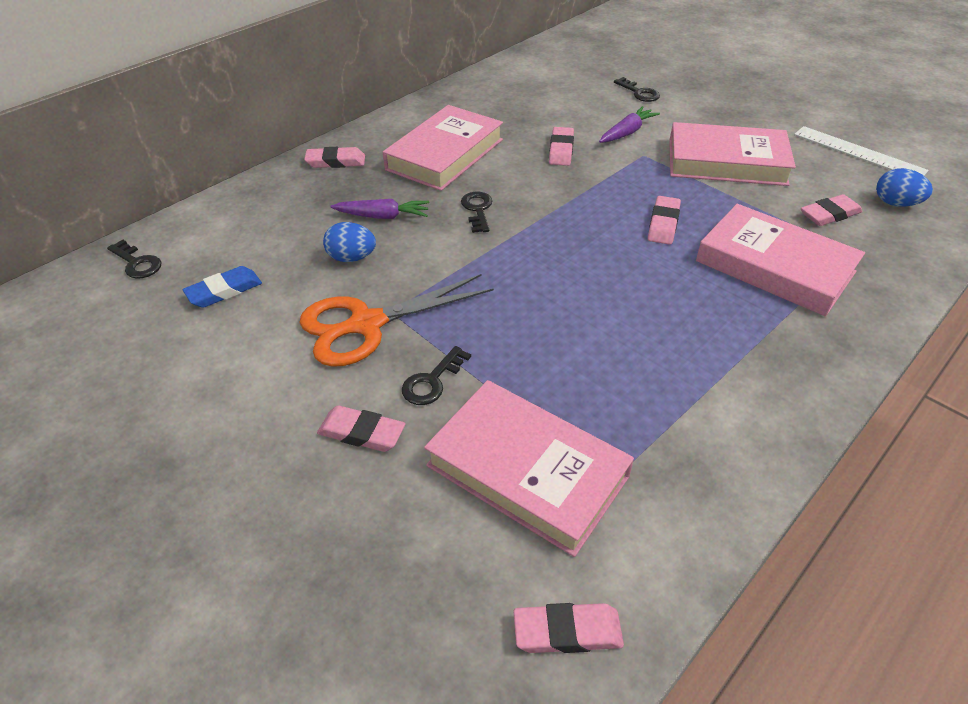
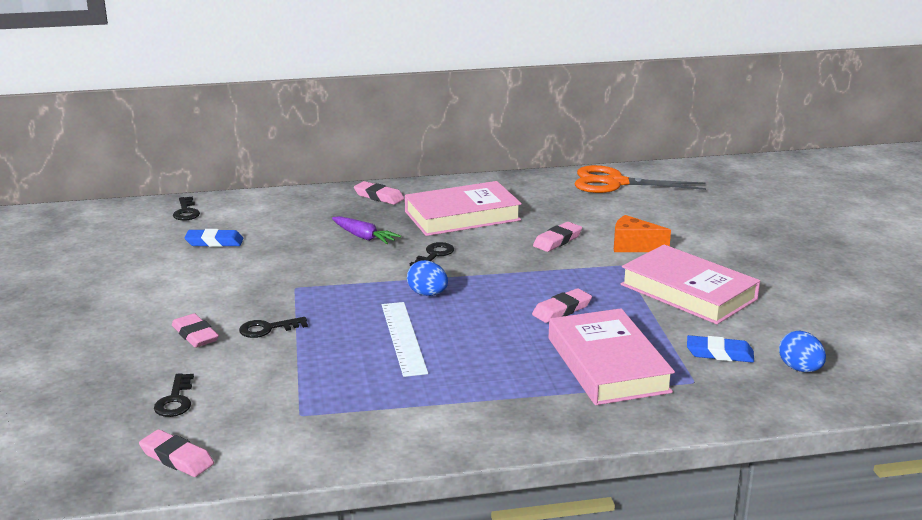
camera: 35 degrees right, 20 degrees down
orange scissors [299,274,494,367] -> orange scissors moved to [575,165,706,193]
blue egg [323,222,376,262] -> blue egg moved to [407,260,448,296]
pink book [424,380,634,557] -> none
purple carrot [599,106,660,143] -> orange cheese [614,215,671,252]
black key [614,77,660,102] -> black key moved to [154,373,194,417]
white ruler [794,126,929,176] -> white ruler moved to [382,302,428,377]
pink eraser [801,194,862,226] -> blue eraser [687,335,754,363]

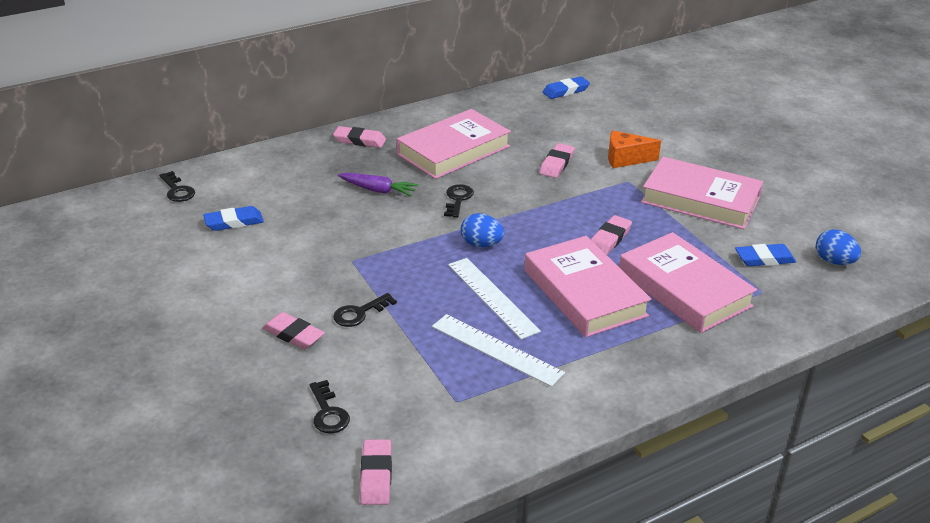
camera: 20 degrees left, 10 degrees up
pink eraser [139,429,214,477] -> pink eraser turned 75 degrees clockwise [360,439,392,505]
orange scissors [575,165,706,193] -> blue eraser [543,76,590,99]
none -> white ruler [432,314,565,387]
none -> pink book [524,236,652,337]

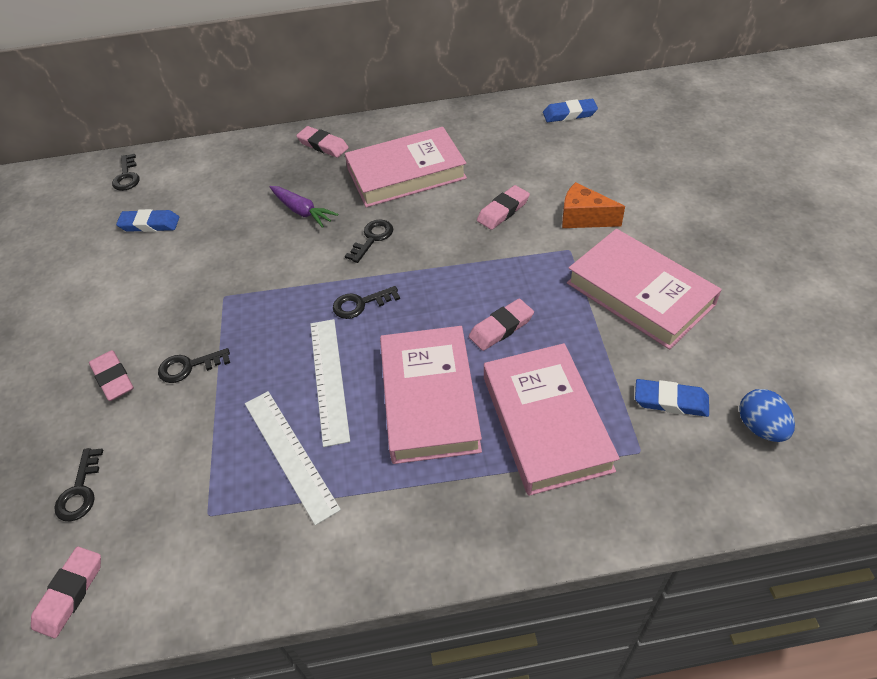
camera: 25 degrees right, 15 degrees up
blue egg [461,213,504,247] -> black key [333,286,400,319]

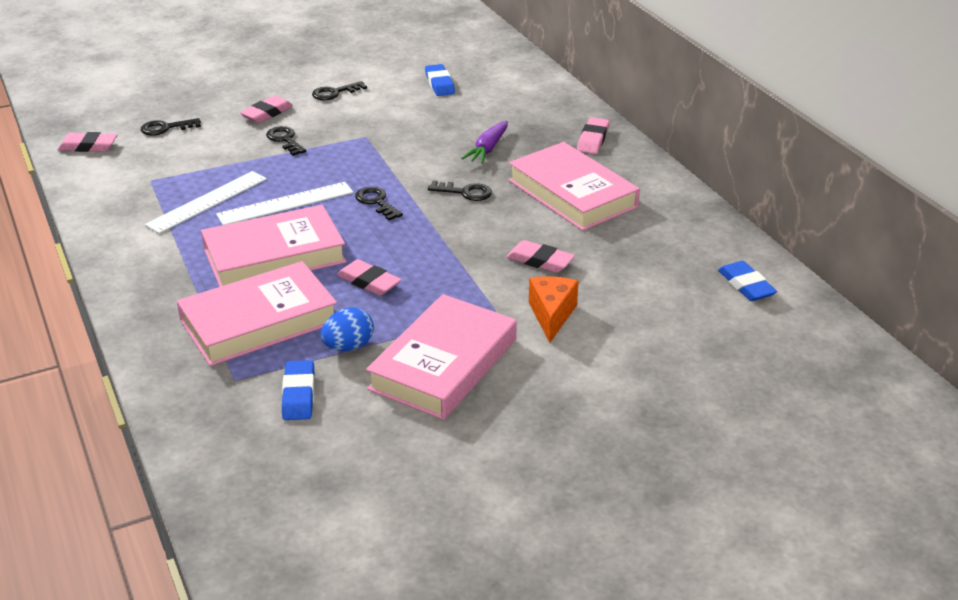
camera: 70 degrees right, 15 degrees down
black key [112,154,140,191] -> black key moved to [312,81,367,101]
blue egg [739,389,795,442] -> blue egg moved to [321,308,374,351]

